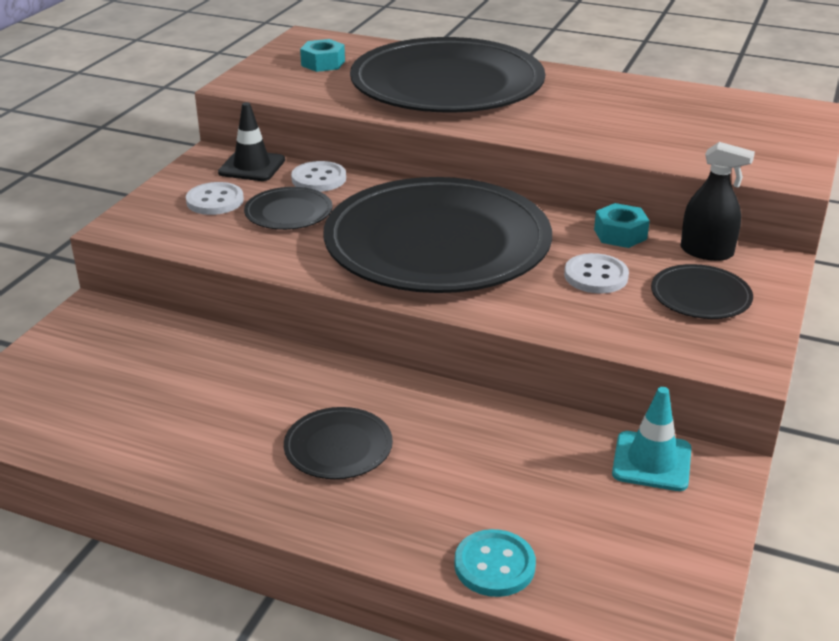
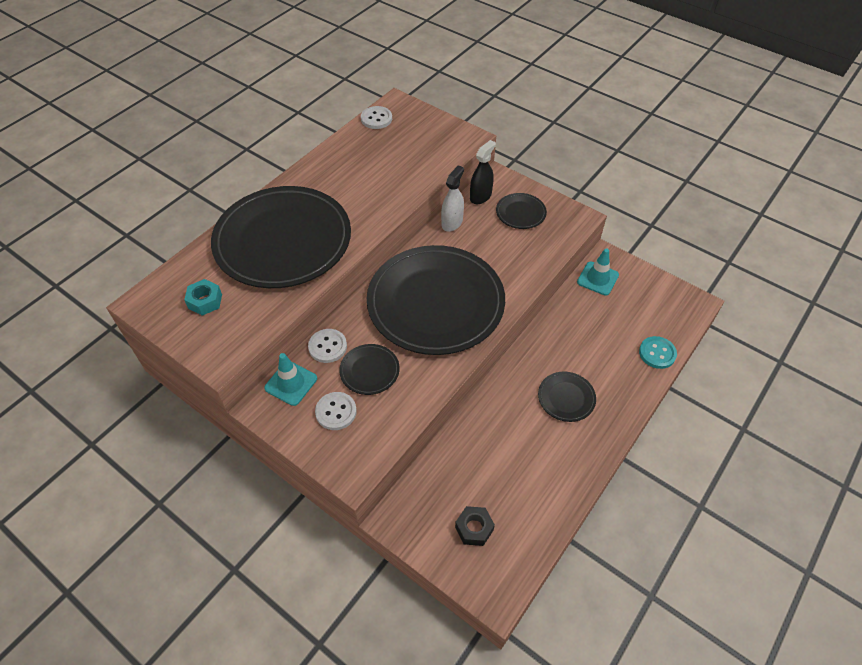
camera: 75 degrees left, 20 degrees up
black traffic cone [218,102,285,181] -> turquoise traffic cone [264,353,317,406]
white button [564,253,629,294] -> white button moved to [361,106,392,129]
turquoise nut [594,203,650,248] -> white spray bottle [441,165,464,232]
none -> black nut [455,506,495,546]

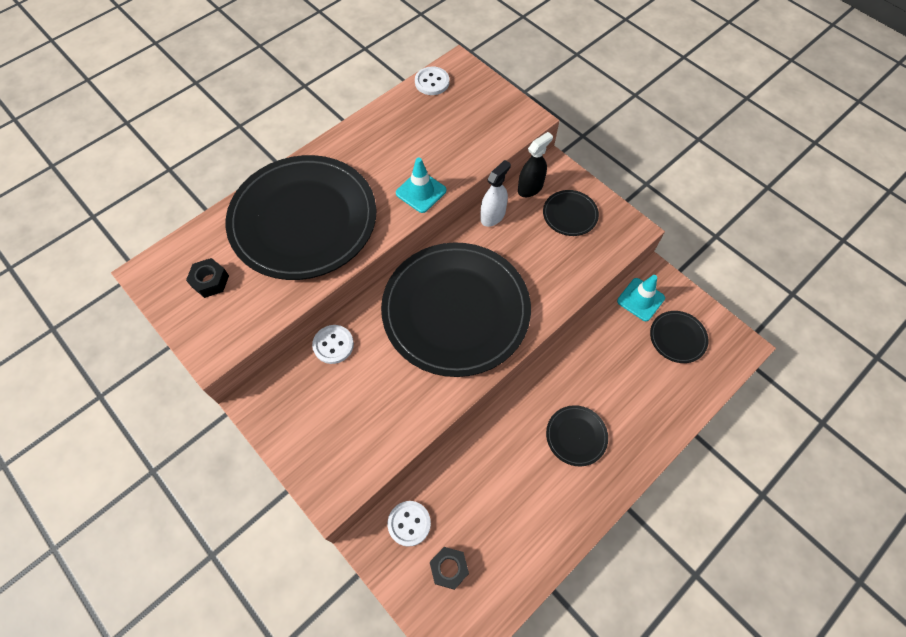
camera: 10 degrees right, 10 degrees up
turquoise nut [184,279,222,316] -> black nut [186,258,229,298]
turquoise traffic cone [264,353,317,406] -> turquoise traffic cone moved to [396,157,446,213]
white button [315,392,357,430] -> white button moved to [388,501,431,547]
black plate [339,344,400,395] -> black plate moved to [650,311,708,363]
turquoise button [639,336,677,369] -> none

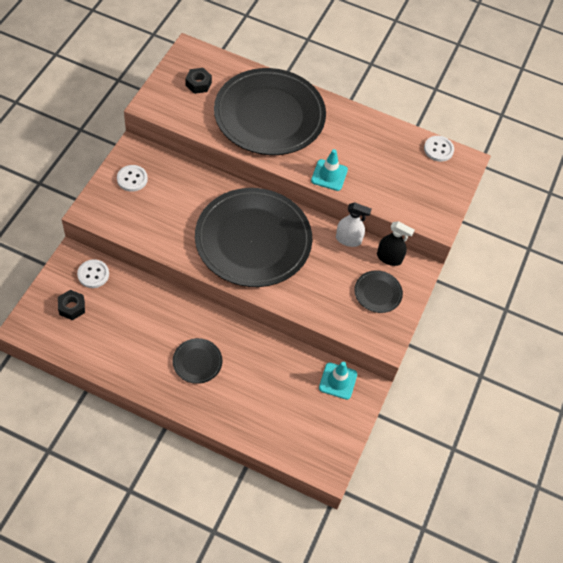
camera: 60 degrees right, 5 degrees down
white button [312,325,354,364] -> white button moved to [117,165,148,192]
black plate [650,311,708,363] -> none

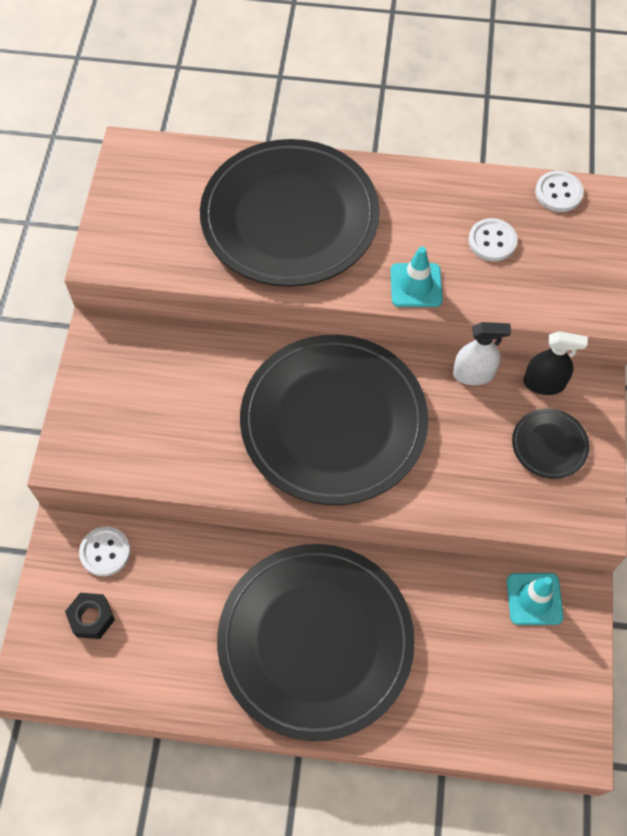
camera: 10 degrees left, 5 degrees up
white button [117,165,148,192] -> white button moved to [468,218,517,261]
black plate [173,338,222,384] -> black plate [217,544,415,741], size x2.46
black nut [185,68,212,94] -> none

